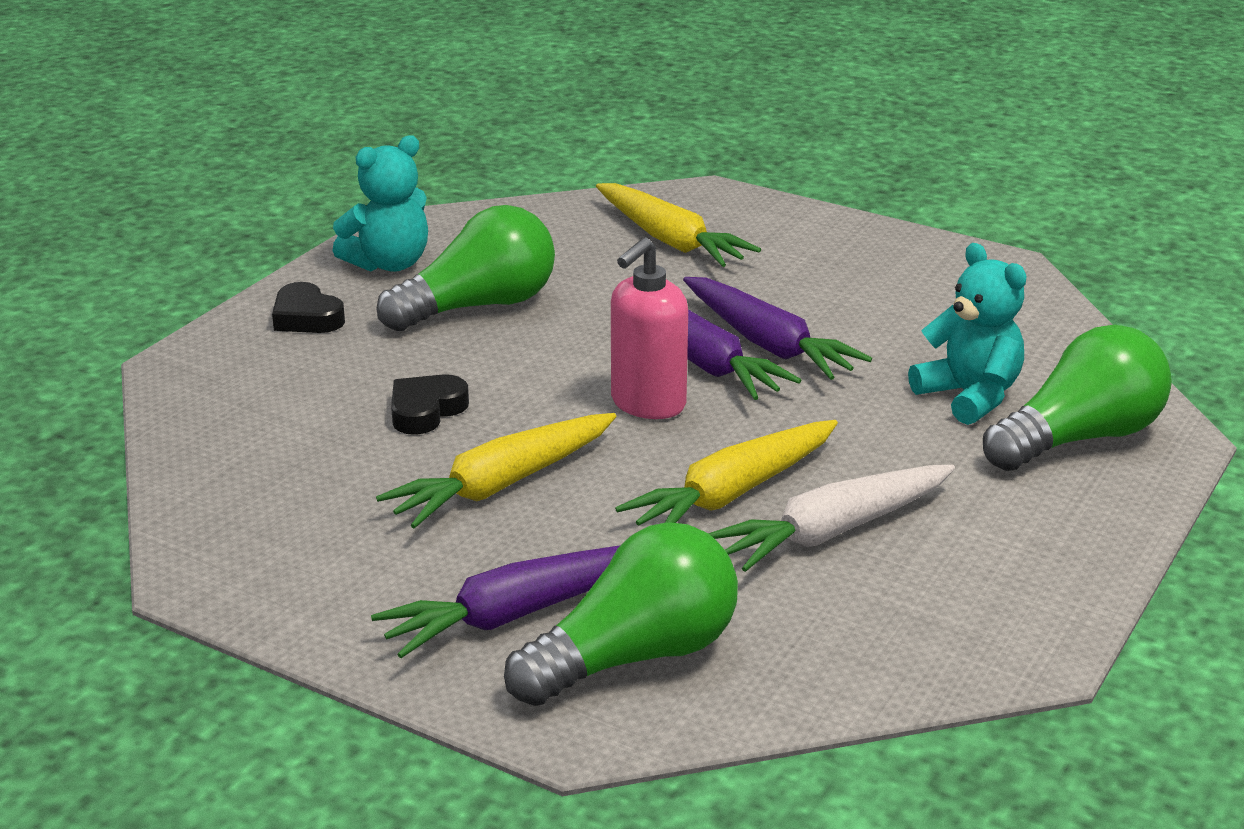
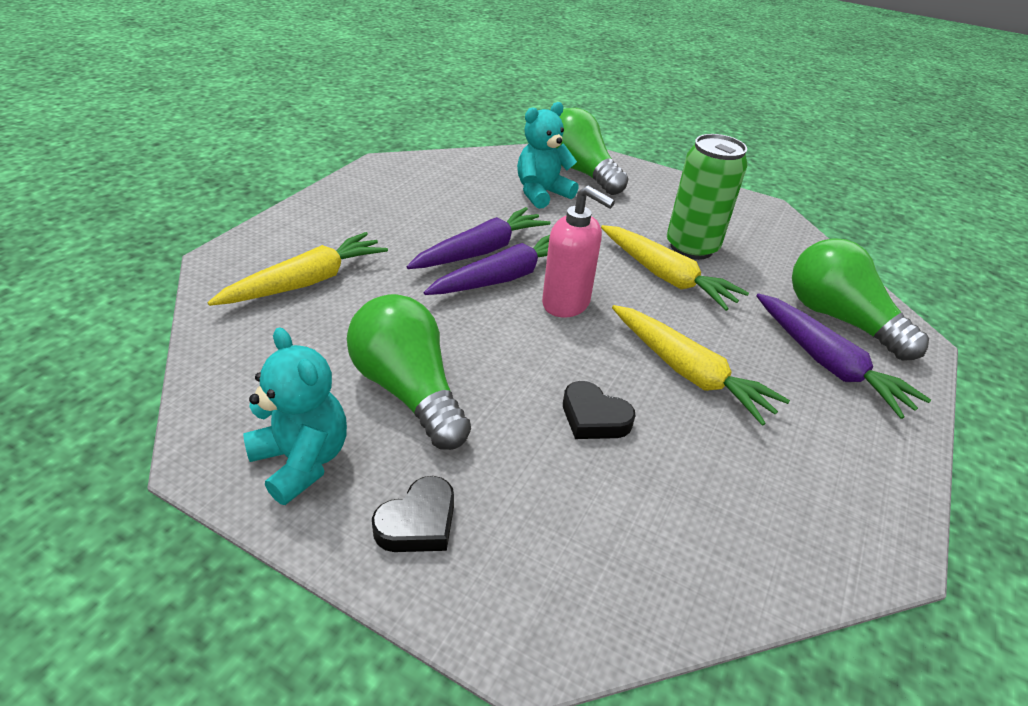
camera: 95 degrees left, 10 degrees up
white carrot [708,465,955,572] -> green can [667,134,747,260]

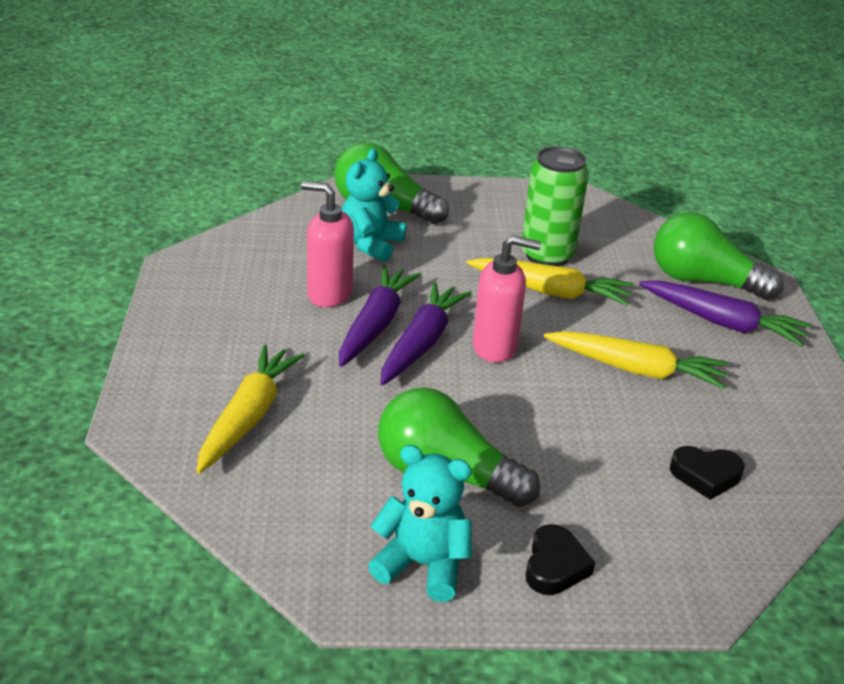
camera: 30 degrees left, 5 degrees down
black heart [563,381,636,439] -> black heart moved to [670,446,745,500]
none -> pink soap dispenser [301,181,354,307]

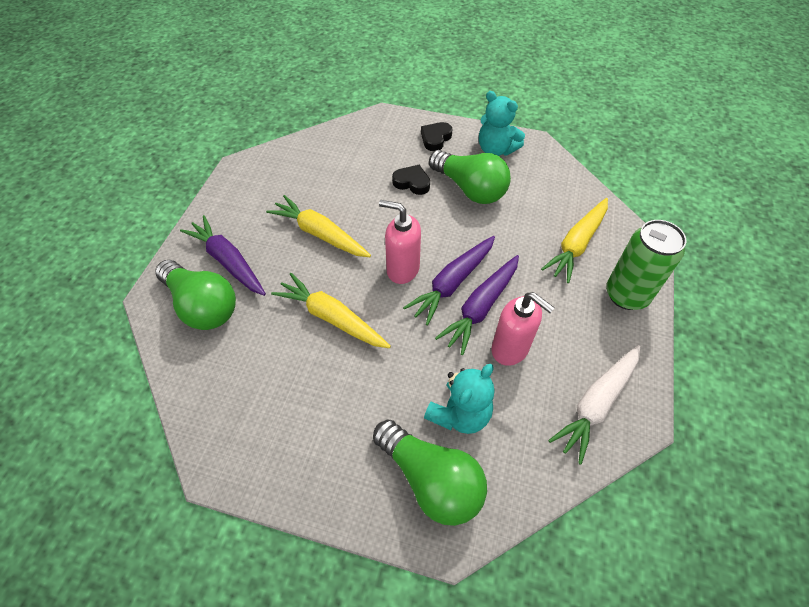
camera: 160 degrees left, 20 degrees up
green can [521,146,589,266] -> green can moved to [606,220,686,310]
black heart [670,446,745,500] -> black heart moved to [392,165,430,195]
none -> white carrot [548,345,640,465]

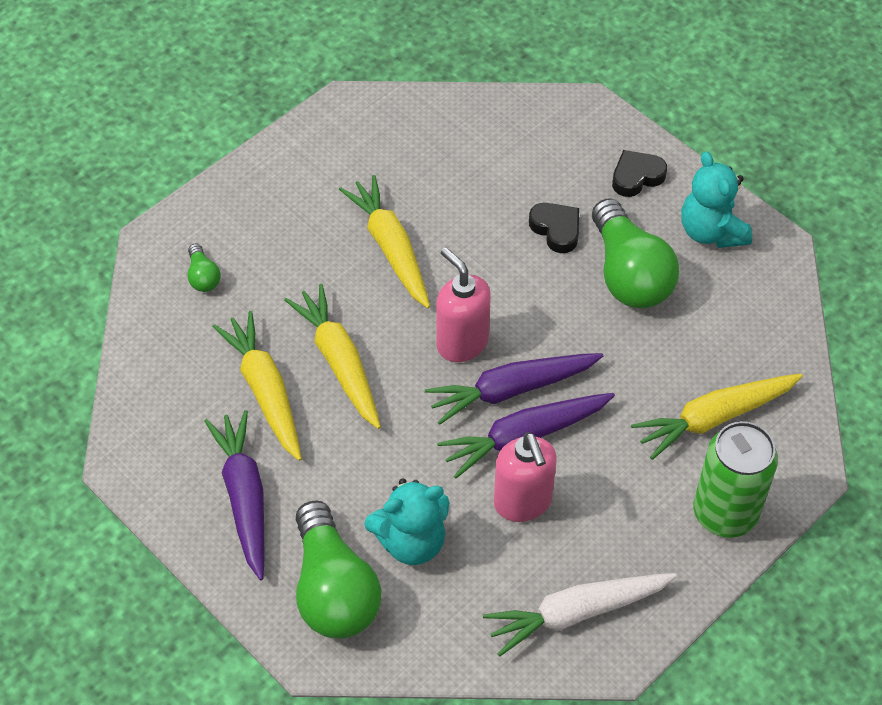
camera: 30 degrees right, 0 degrees up
green light bulb [155,260,236,330] -> green light bulb [187,243,221,292], size x0.44
purple carrot [180,215,266,296] -> purple carrot moved to [204,410,264,580]
none -> yellow carrot [213,311,302,461]

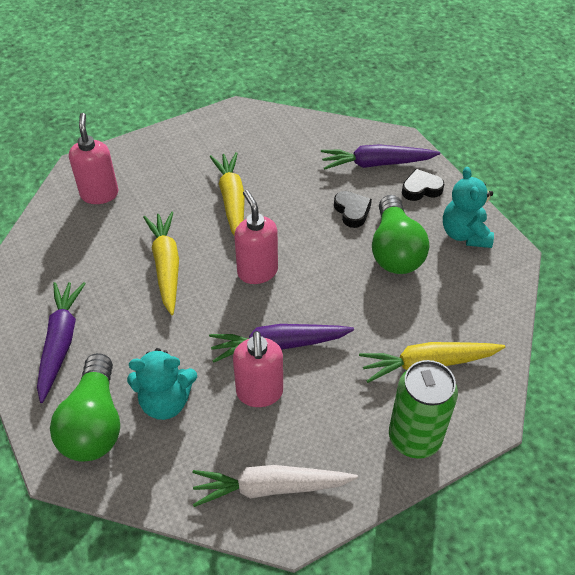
camera: 15 degrees right, 5 degrees down
green light bulb [187,243,221,292] -> pink soap dispenser [69,113,119,204]
yellow carrot [213,311,302,461] -> none
purple carrot [425,353,604,425] -> purple carrot moved to [321,144,440,170]

